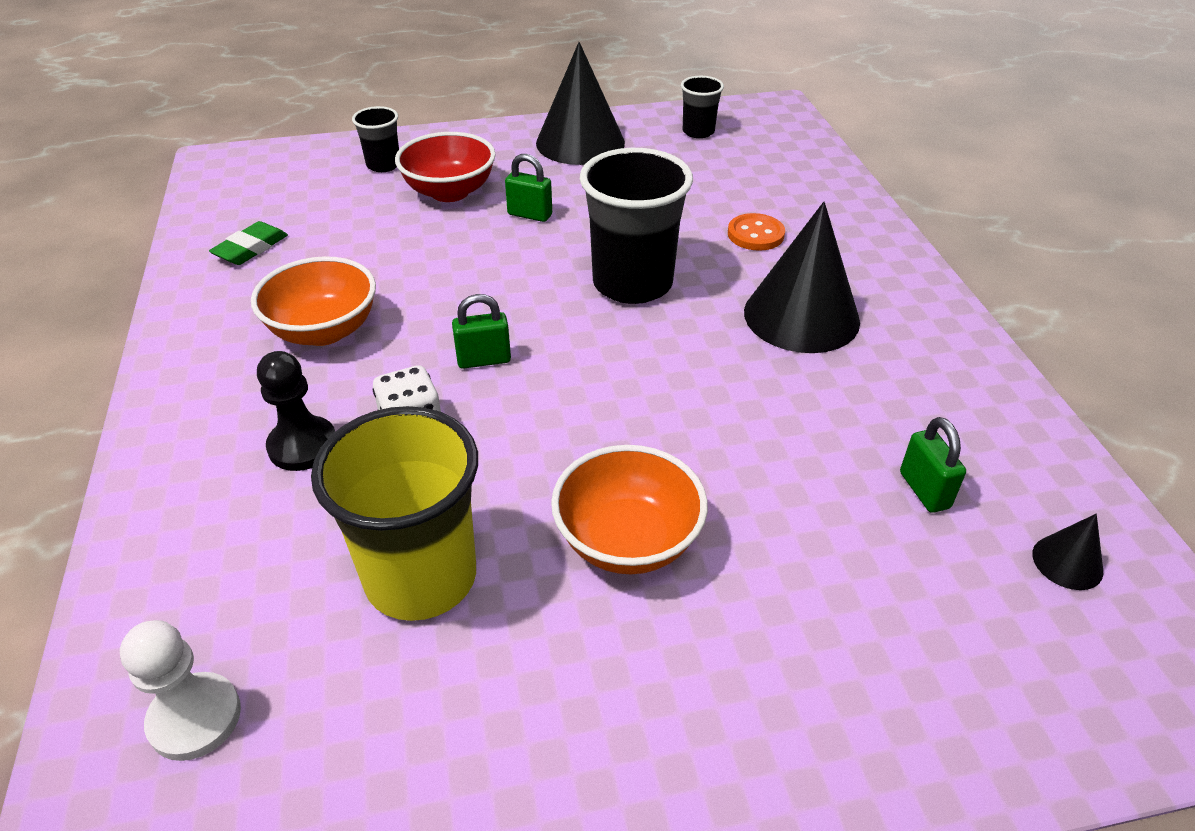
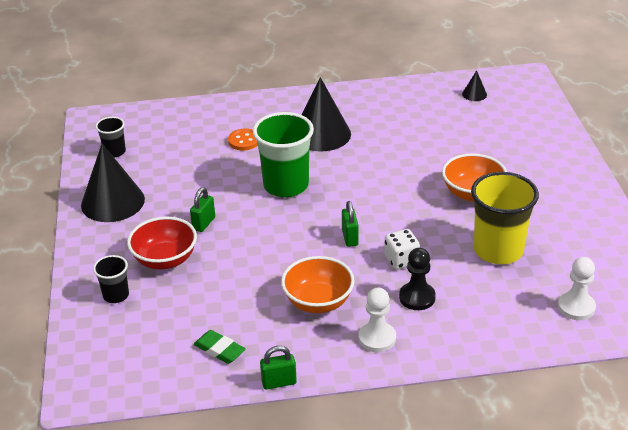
camera: 85 degrees left, 5 degrees down
black cup [580,148,693,304] -> green cup [252,112,314,197]
green padlock [900,417,966,513] -> green padlock moved to [260,346,297,390]
none -> white pawn [359,288,396,352]

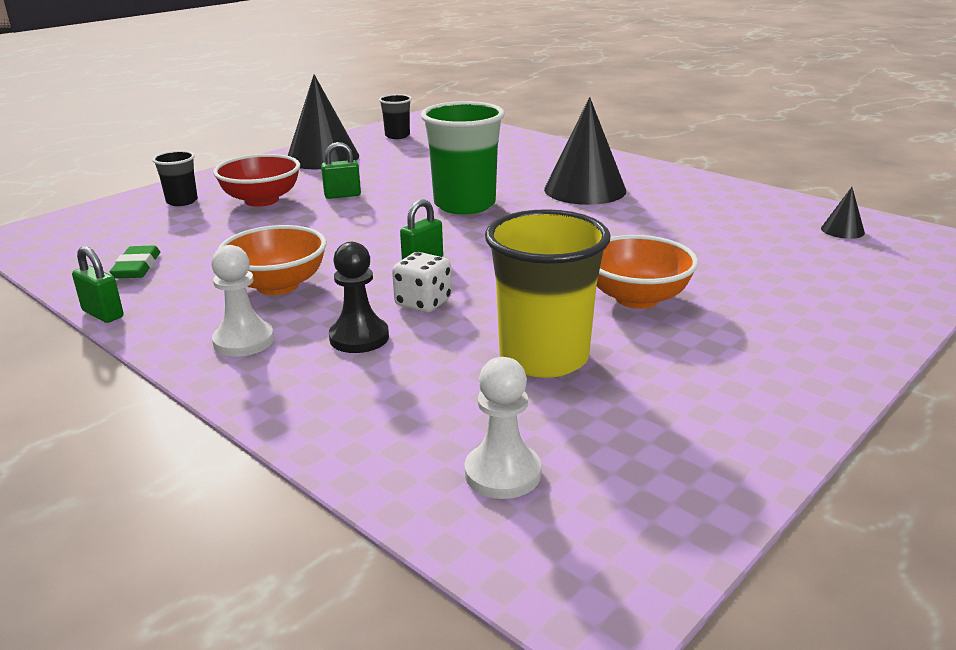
camera: 50 degrees right, 10 degrees down
orange button [228,128,258,151] -> none

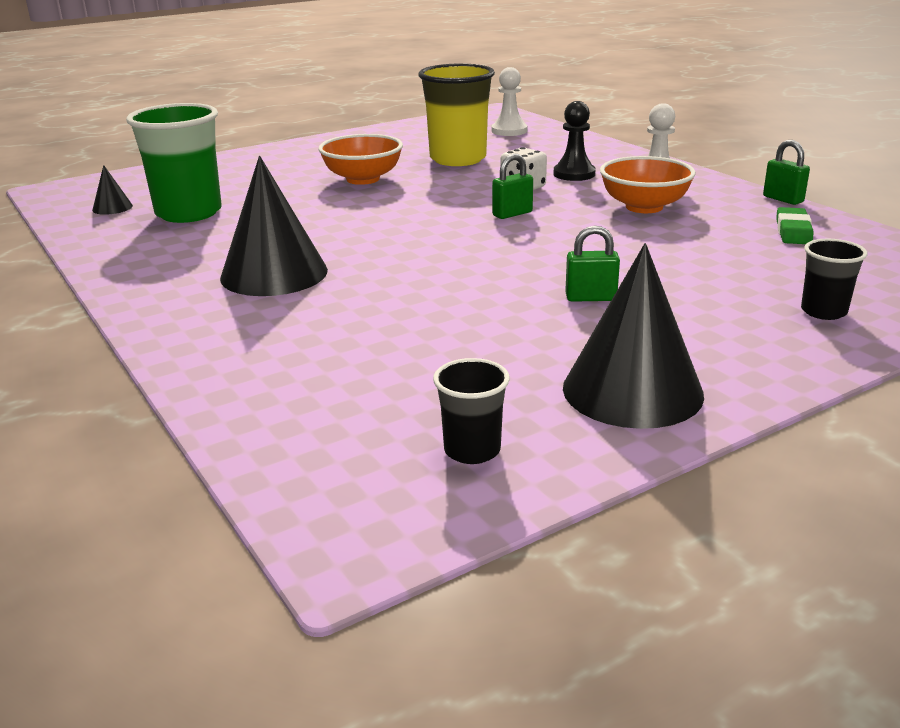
camera: 165 degrees left, 0 degrees up
red bowl [213,154,300,207] -> none
green cup [421,101,505,214] -> green cup moved to [126,103,222,223]

